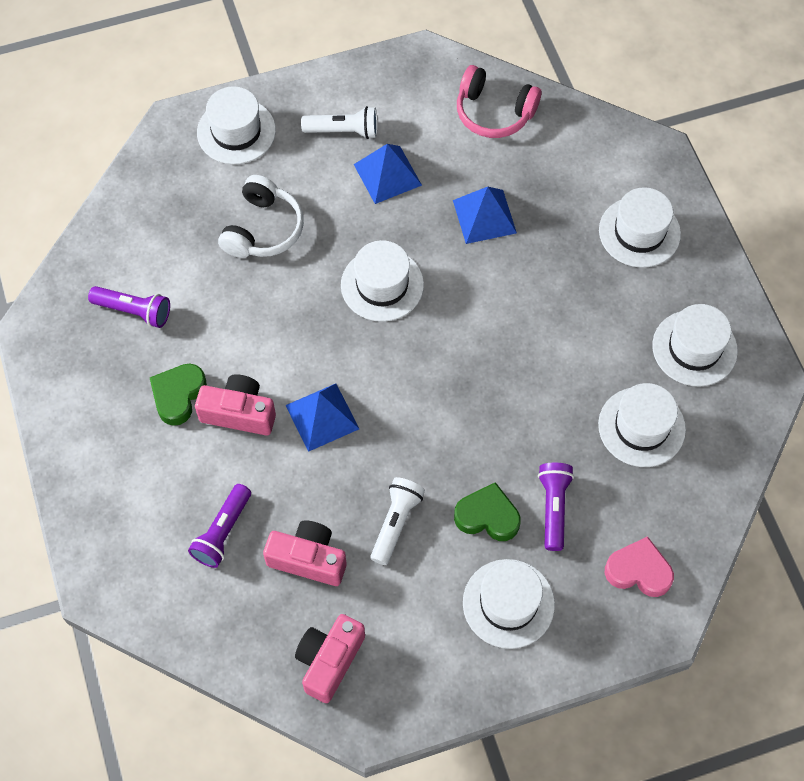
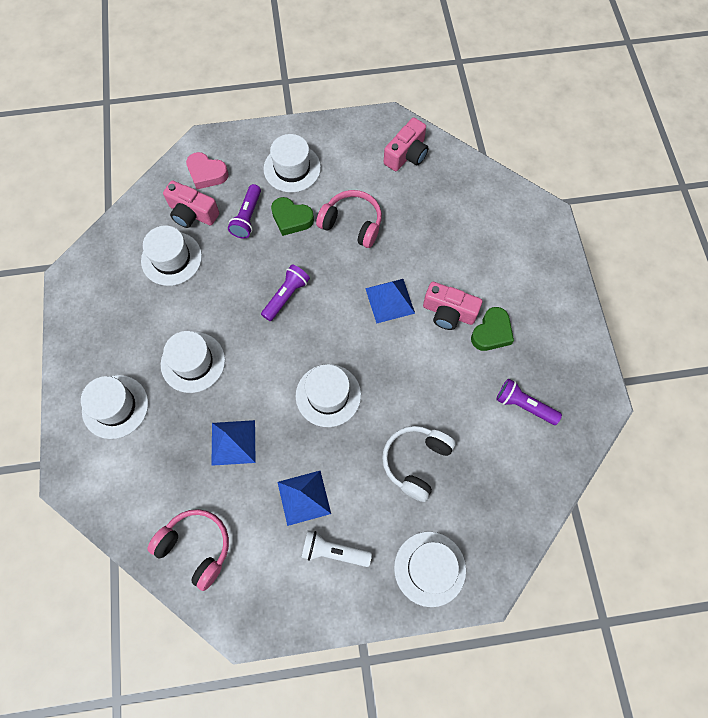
camera: 170 degrees left, 5 degrees up
purple flashlight [188,484,251,568] -> purple flashlight moved to [261,264,310,321]
pink camera [263,520,346,586] -> pink camera moved to [163,181,219,228]
white flashlight [370,477,425,565] -> pink headphones [316,190,382,248]
white hat [652,304,738,386] -> white hat moved to [161,331,225,393]

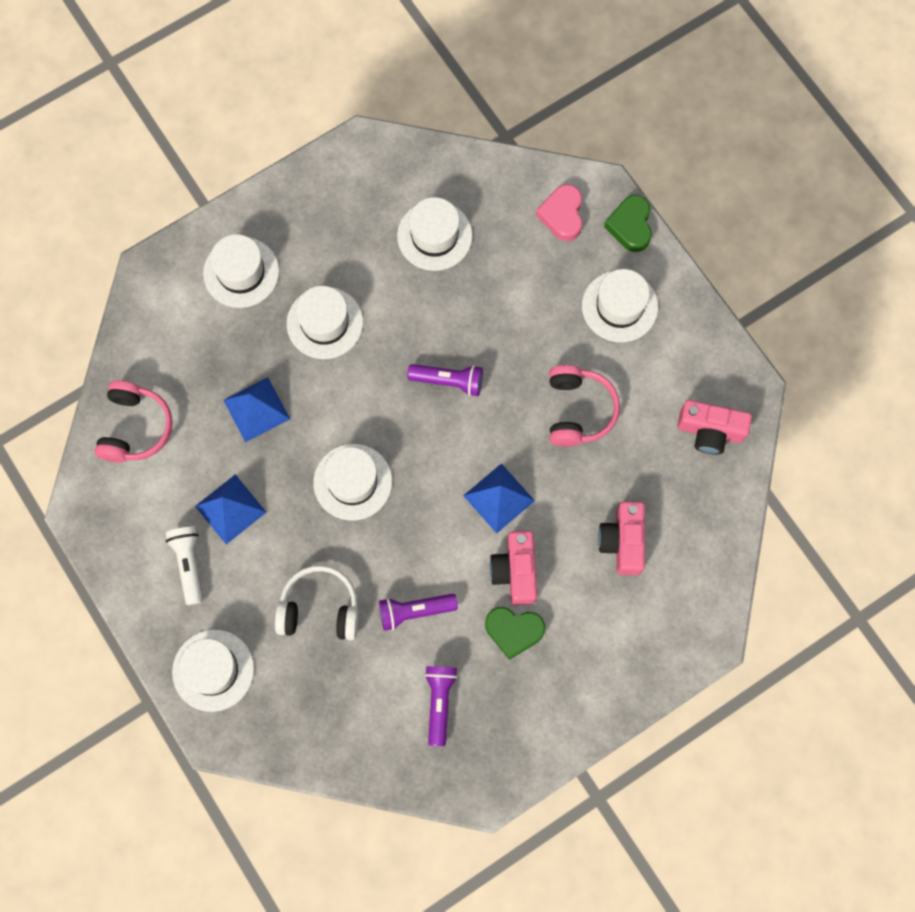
camera: 65 degrees right, 5 degrees up
pink camera [163,181,219,228] -> pink camera moved to [598,501,645,576]
purple flashlight [228,184,261,239] -> purple flashlight moved to [379,594,458,631]
green heart [271,197,314,236] -> green heart moved to [604,195,652,252]

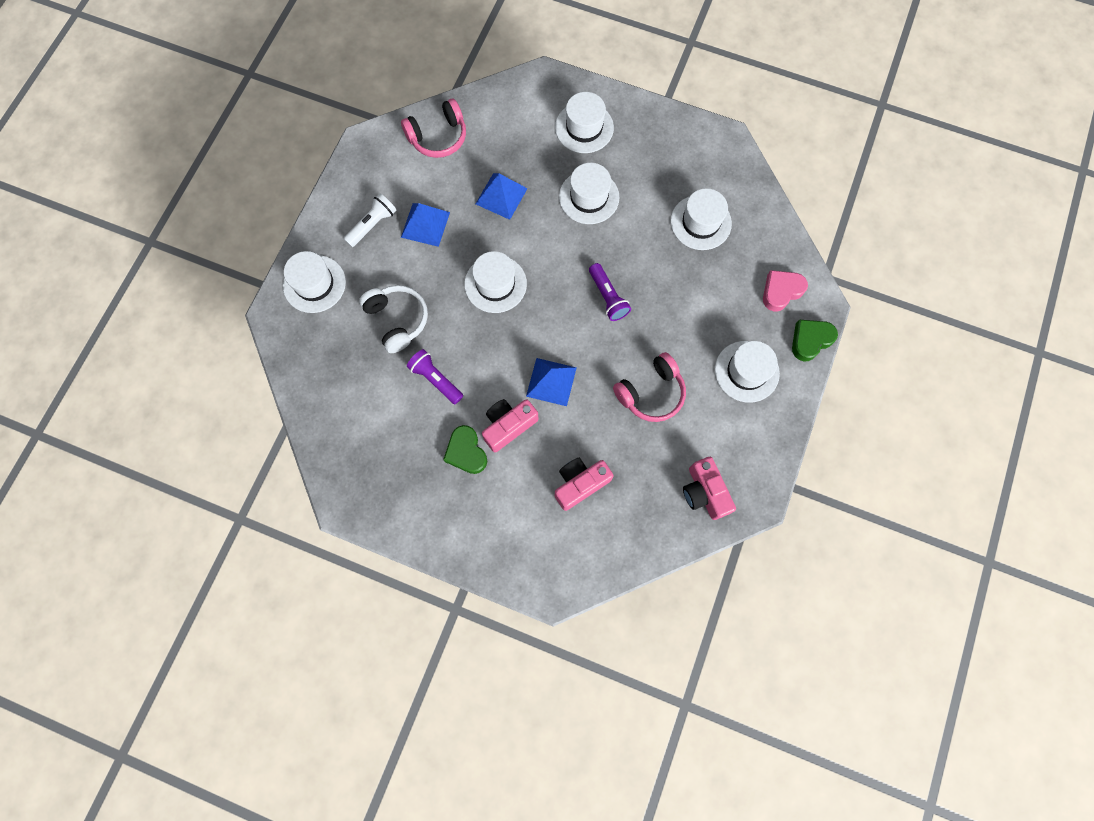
camera: 55 degrees right, 0 degrees up
purple flashlight [424,666,458,746] -> none

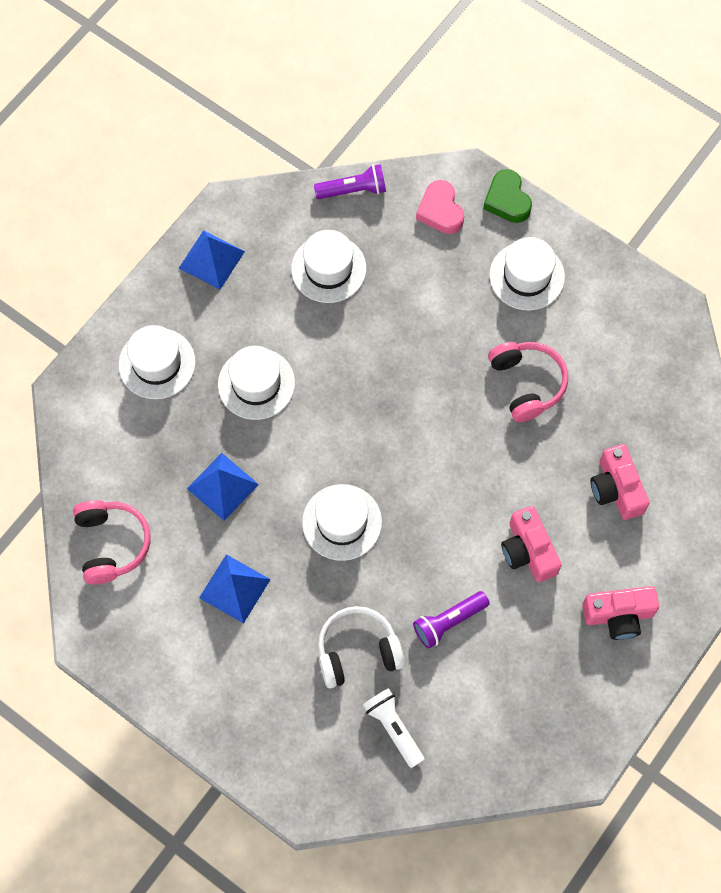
camera: 75 degrees left, 5 degrees down
white hat [283,251,346,313] -> none
white flashlight [344,193,397,247] -> white flashlight moved to [363,688,425,768]
green heart [443,425,487,474] -> none
blue pyramid [526,358,576,406] -> blue pyramid moved to [179,230,245,289]
purple flashlight [589,263,631,321] -> purple flashlight moved to [314,164,386,199]
pink camera [683,457,736,520] -> pink camera moved to [582,586,659,640]

